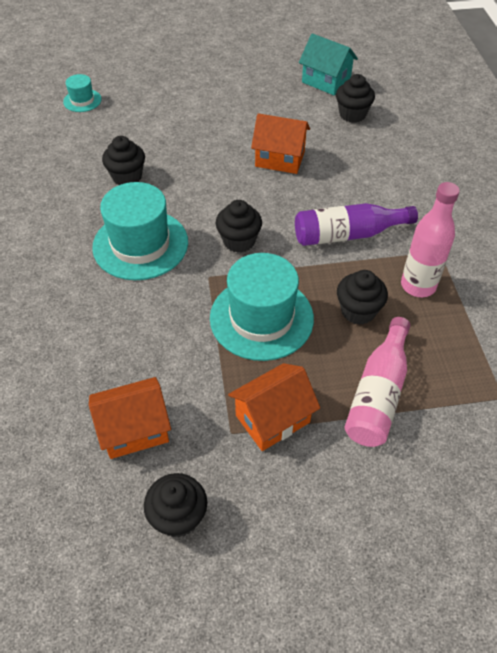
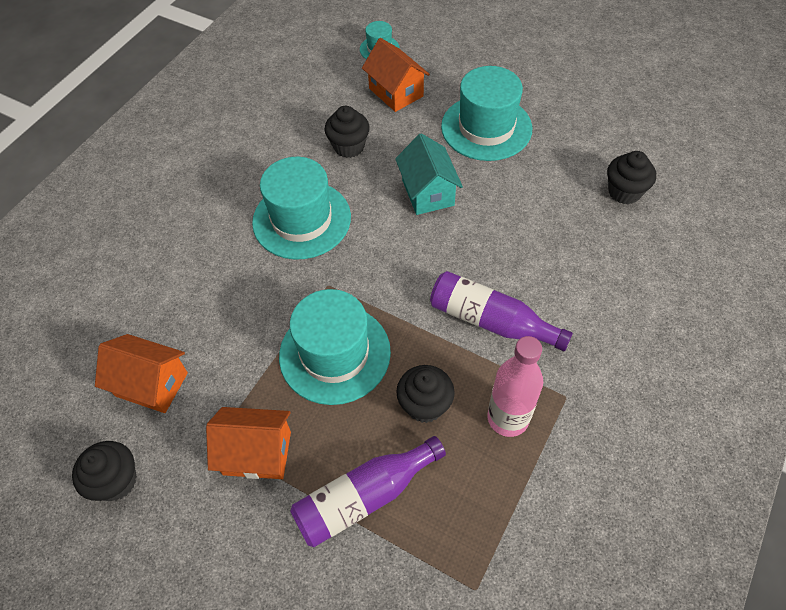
camera: 40 degrees right, 5 degrees up
black cupcake [216,200,262,253] -> none
orange house [251,113,310,174] -> orange house moved to [362,38,430,112]
turquoise house [299,33,358,95] -> turquoise house moved to [395,133,463,215]
pink bottle [344,317,411,447] -> purple bottle [290,436,446,547]
none -> turquoise hat [441,66,532,161]

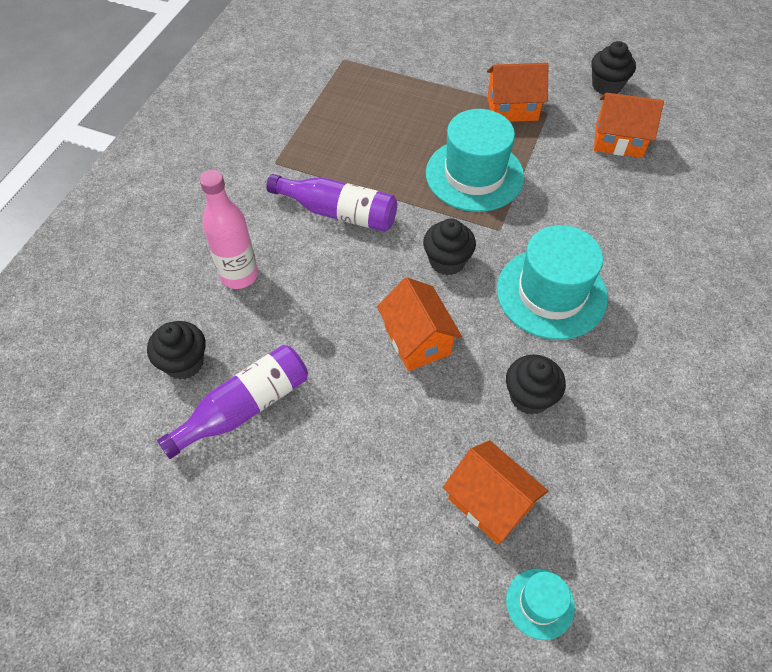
camera: 170 degrees right, 0 degrees up
purple bottle [290,436,446,547] -> purple bottle moved to [157,345,308,459]
turquoise house [395,133,463,215] -> orange house [377,277,462,371]
black cupcake [396,365,455,423] -> black cupcake moved to [423,219,476,275]
turquoise hat [441,66,532,161] -> none
pink bottle [487,336,543,437] -> pink bottle moved to [199,170,258,289]

